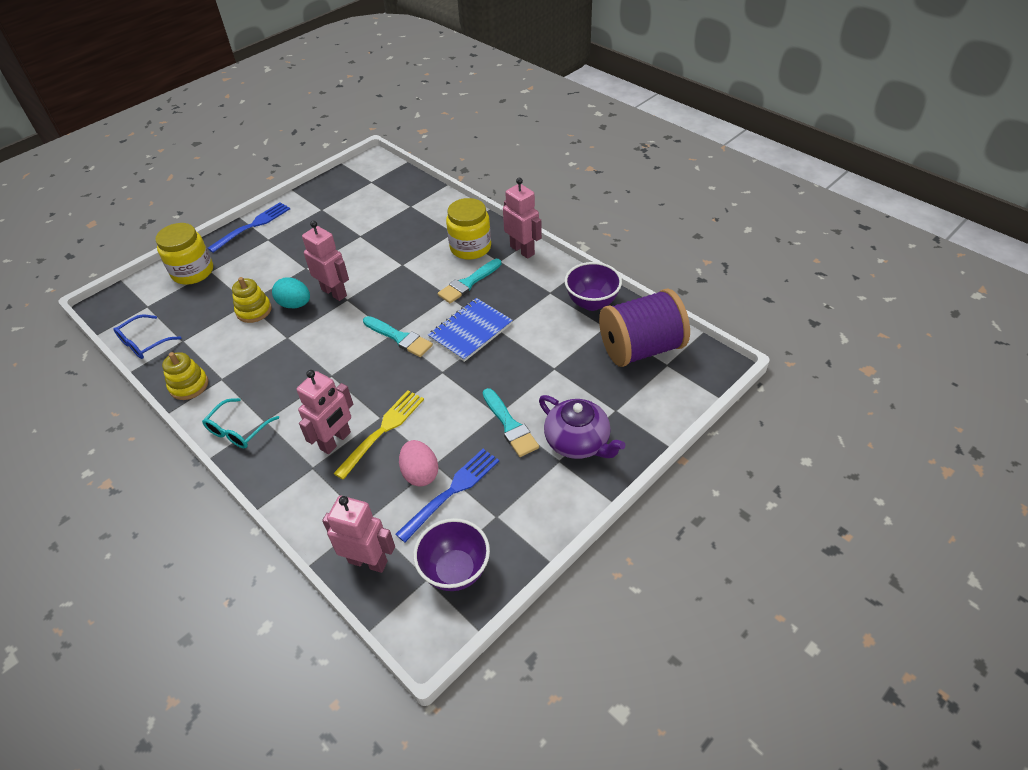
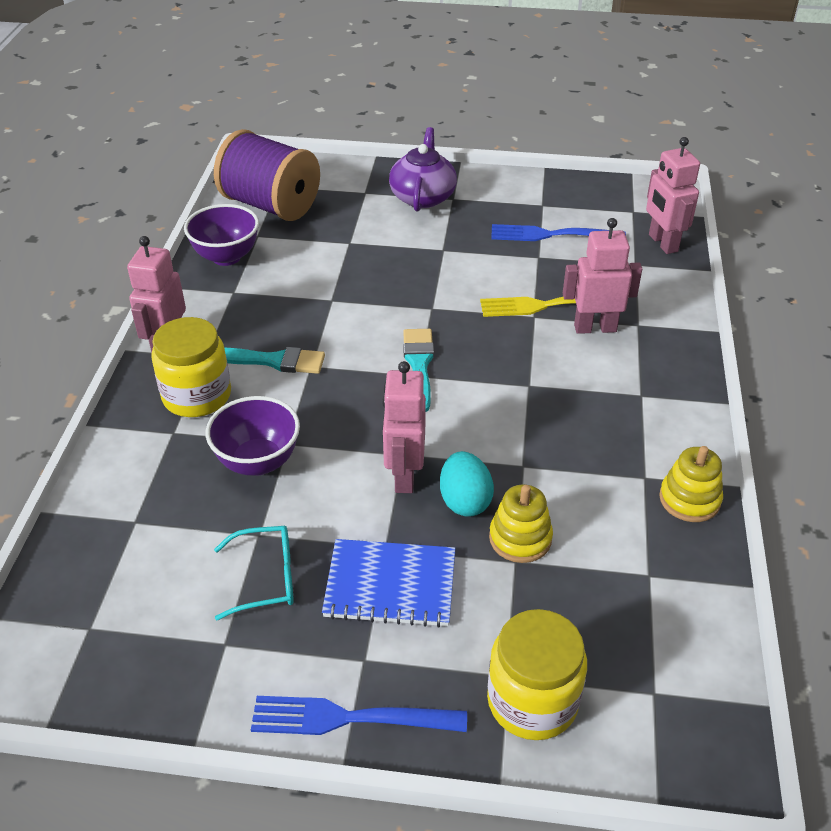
camera: 130 degrees left, 5 degrees down
blue glasses [113,314,182,359] -> none
turquoise glasses [202,398,279,448] -> turquoise glasses moved to [214,526,294,620]
pink egg [399,440,438,487] -> none
purple bowl [413,518,490,591] -> purple bowl moved to [206,396,300,476]
blue notebook [428,298,513,362] -> blue notebook moved to [322,539,455,628]
turquoise brush [483,388,539,457] -> none

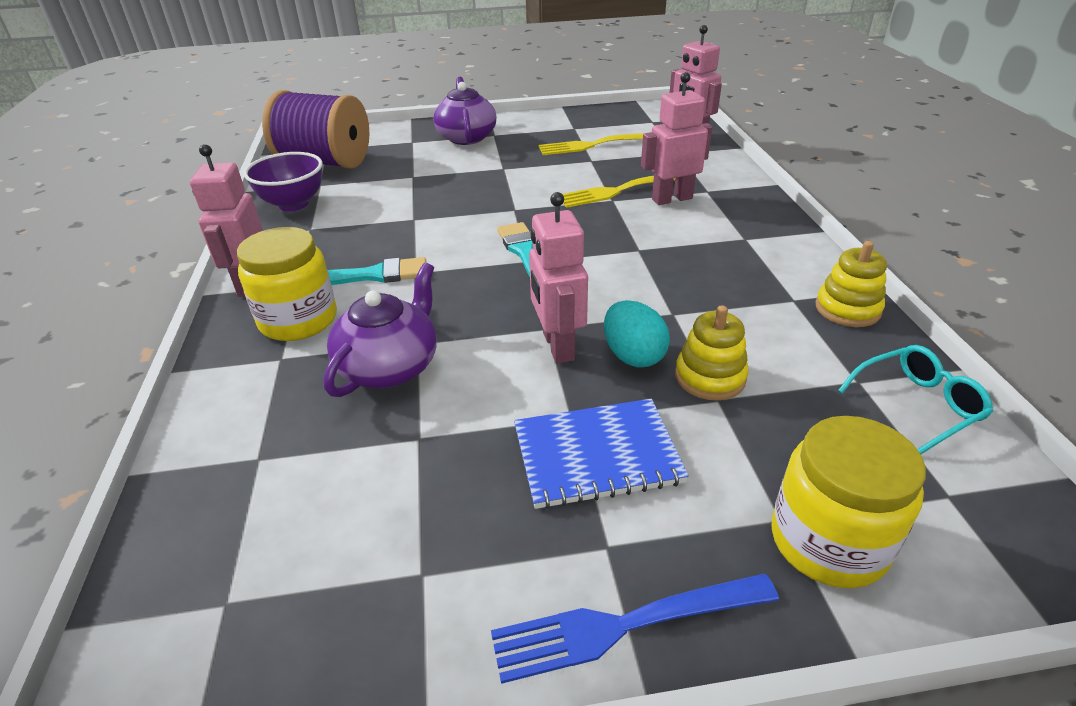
camera: 15 degrees left, 5 degrees down
purple bowl [206,396,300,476] -> purple teapot [324,263,437,397]
turquoise glasses [214,526,294,620] -> turquoise glasses moved to [838,345,993,454]
blue fork [491,224,626,241] -> yellow fork [538,133,644,155]

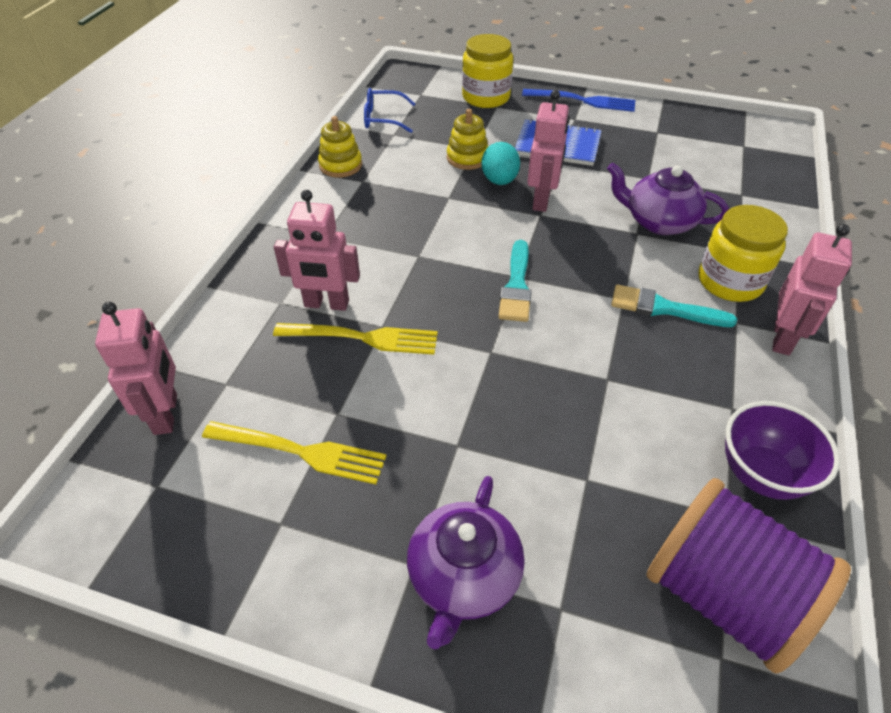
camera: 155 degrees left, 10 degrees up
purple teapot [324,263,437,397] -> purple teapot turned 60 degrees clockwise [607,162,729,235]
turquoise glasses [838,345,993,454] -> blue glasses [364,88,415,133]

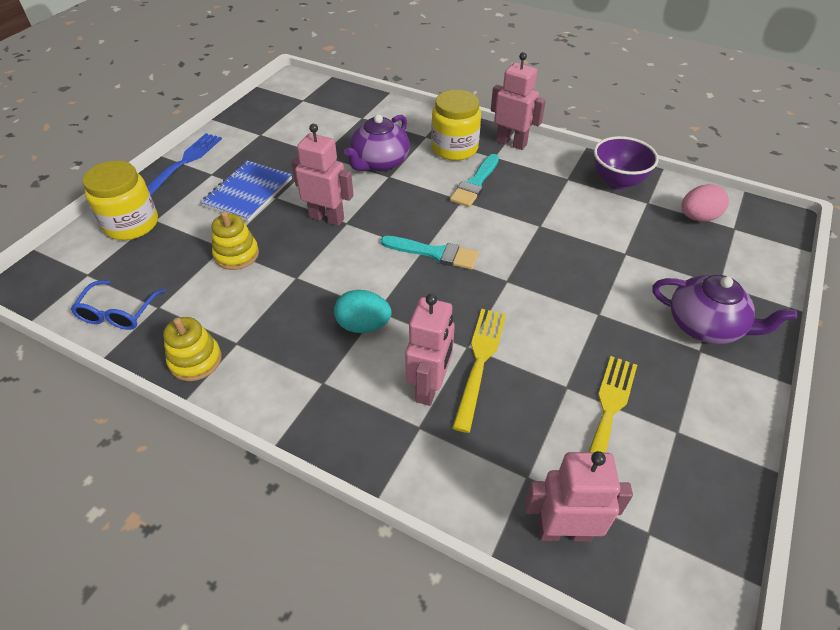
camera: 80 degrees left, 0 degrees up
turquoise egg [481,142,520,185] -> turquoise egg moved to [334,290,392,333]
purple spool [646,478,851,674] -> pink egg [681,184,729,222]

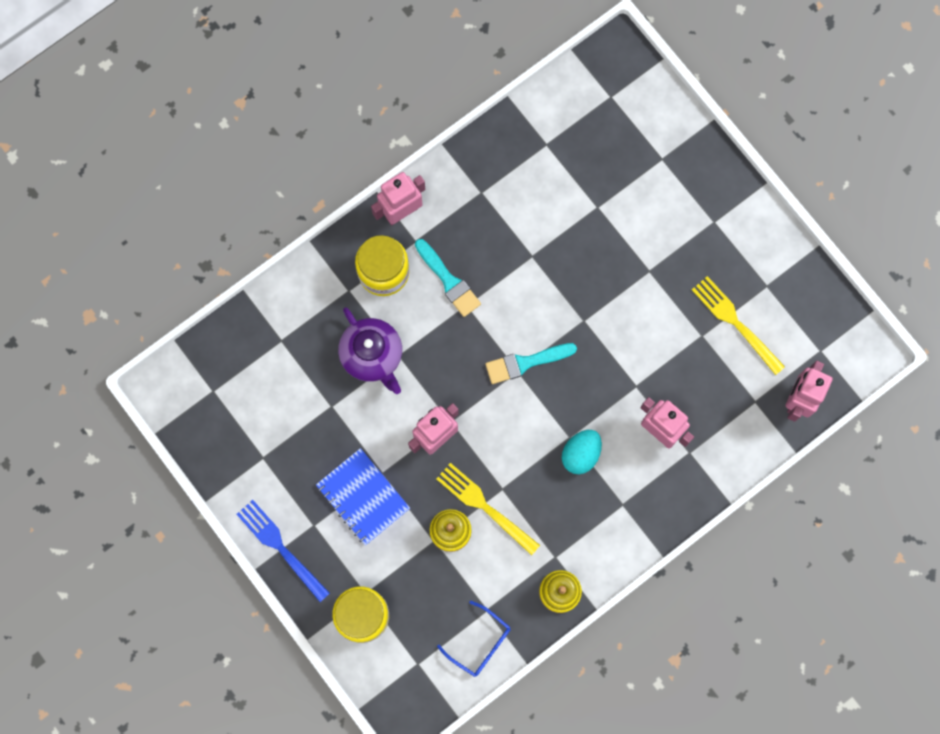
camera: 65 degrees left, 30 degrees up
turquoise brush [381,236,479,270] -> turquoise brush turned 150 degrees counterclockwise [485,343,577,384]
yellow fork [452,309,506,433] -> yellow fork moved to [437,463,540,555]
purple bowl [594,136,659,190] -> none
purple teapot [652,275,797,344] -> none
pink egg [681,184,729,222] -> none

